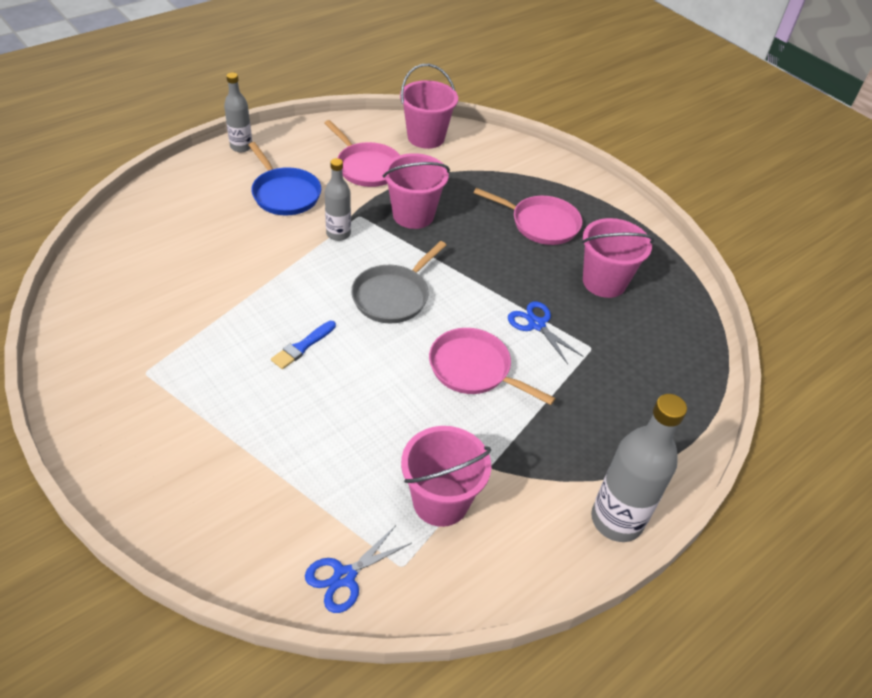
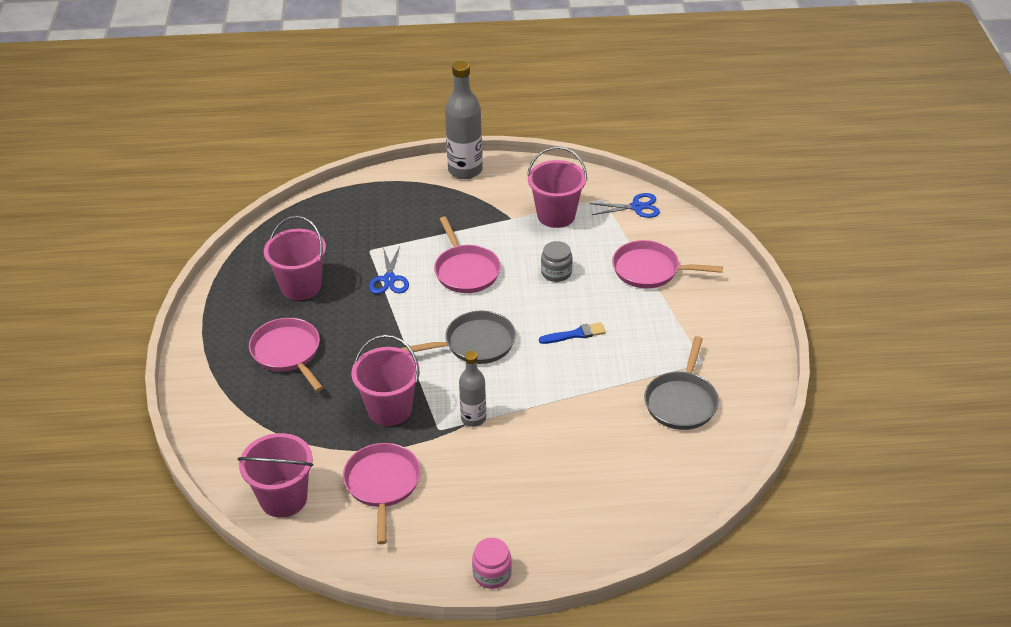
camera: 140 degrees left, 5 degrees down
grey bottle [224,72,252,152] -> pink jar [472,538,512,589]
blue pan [249,142,321,215] -> none
none -> grey jar [541,241,573,282]
none -> pink pan [612,240,723,288]
none -> grey pan [644,336,719,430]

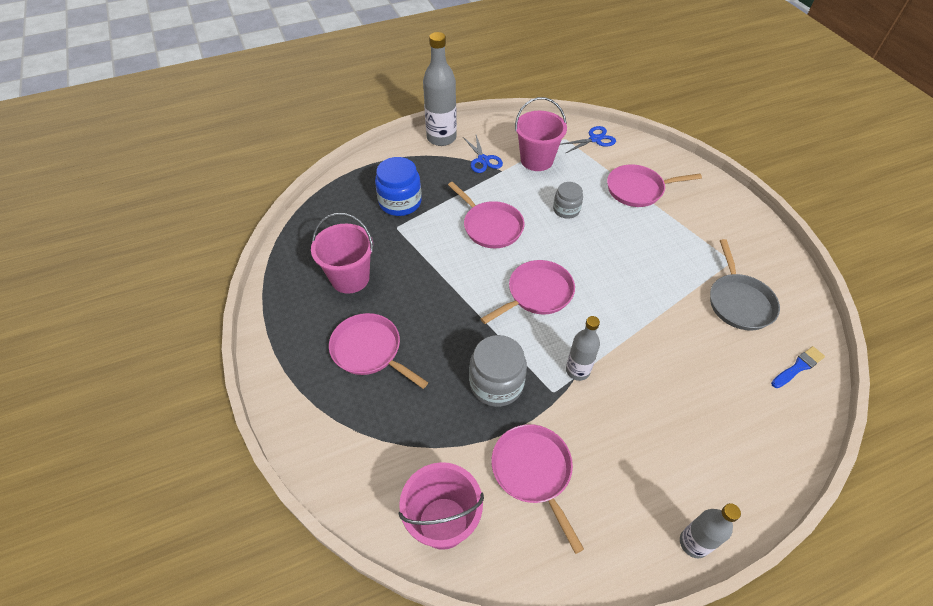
camera: 20 degrees left, 10 degrees up
pink bucket [351,335,420,426] -> grey jar [469,335,527,407]
blue scissors [369,246,409,294] -> blue scissors moved to [463,135,503,173]
grey pan [401,311,516,364] -> pink pan [481,260,575,324]
pink jar [472,538,512,589] -> grey bottle [680,503,741,558]
blue brush [539,322,606,344] -> blue brush moved to [771,346,825,388]
none -> blue jar [375,157,422,216]

